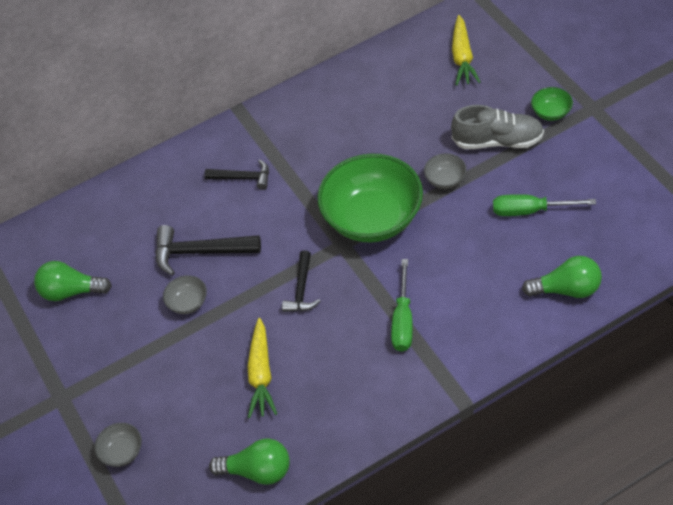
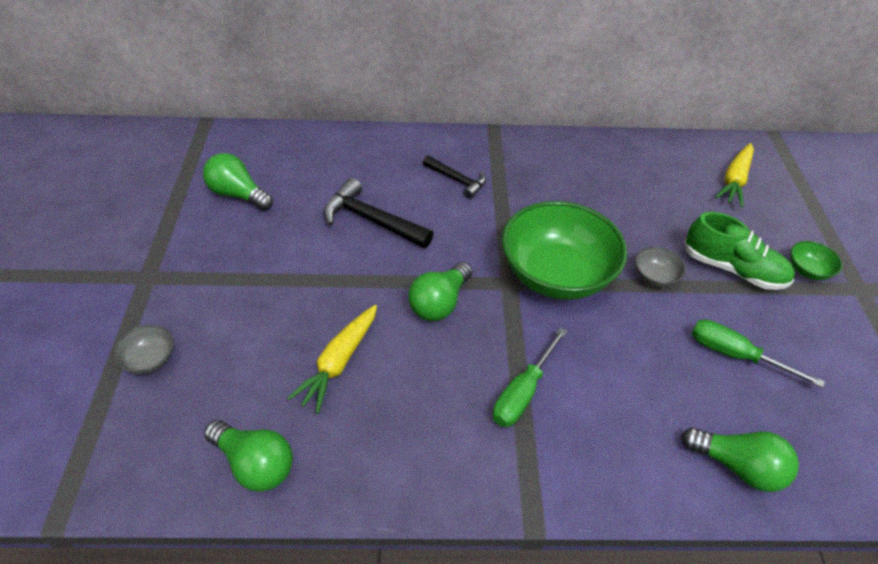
camera: 20 degrees right, 5 degrees down
grey bowl [163,275,207,314] -> none
black hammer [282,251,320,312] -> green light bulb [408,262,472,321]
grey shoe [451,105,544,149] -> green shoe [684,212,795,290]

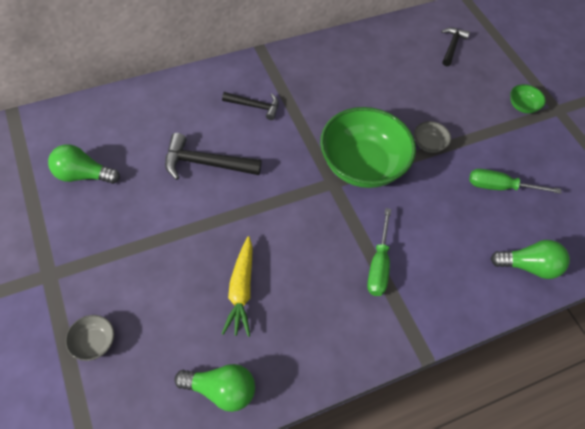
camera: 25 degrees left, 10 degrees up
green light bulb [408,262,472,321] -> none
green shoe [684,212,795,290] -> none
yellow carrot [715,143,754,207] -> black hammer [441,27,470,66]

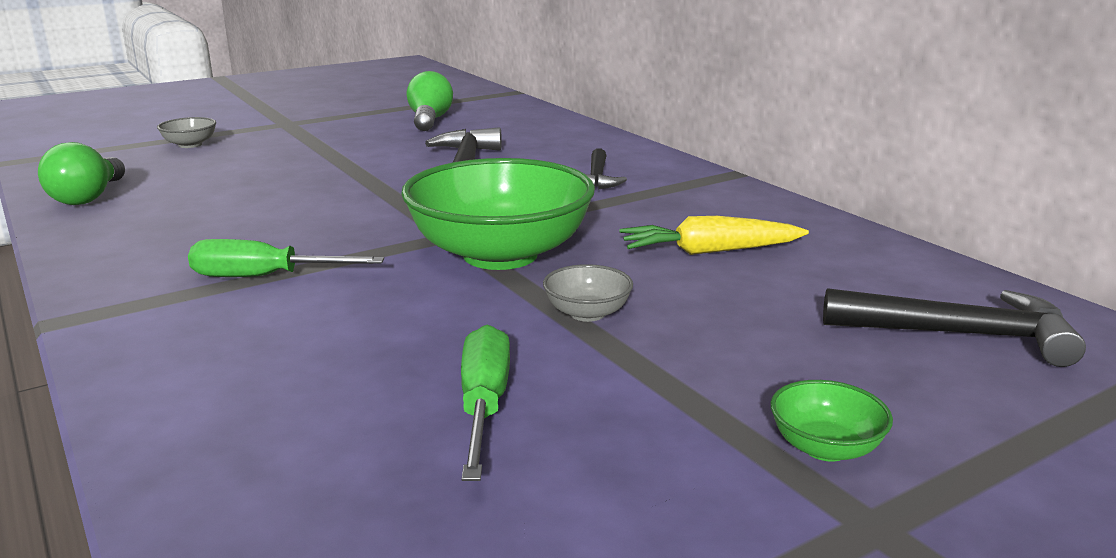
camera: 85 degrees right, 35 degrees down
yellow carrot [222,236,253,337] -> yellow carrot moved to [620,216,809,255]
black hammer [441,27,470,66] -> black hammer [823,288,1086,367], size x1.57
green light bulb [491,240,570,279] -> none

